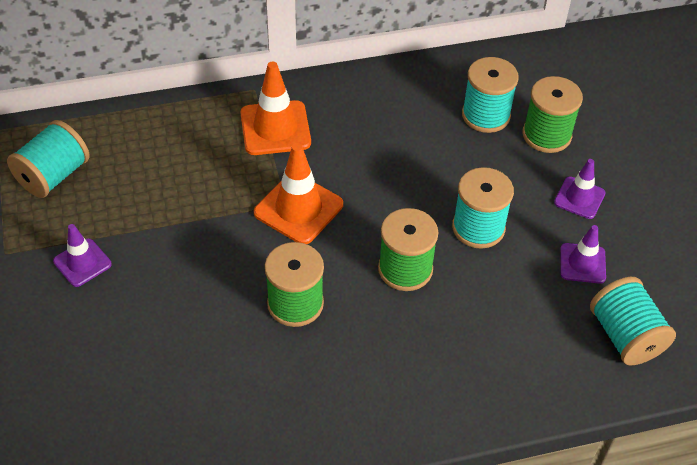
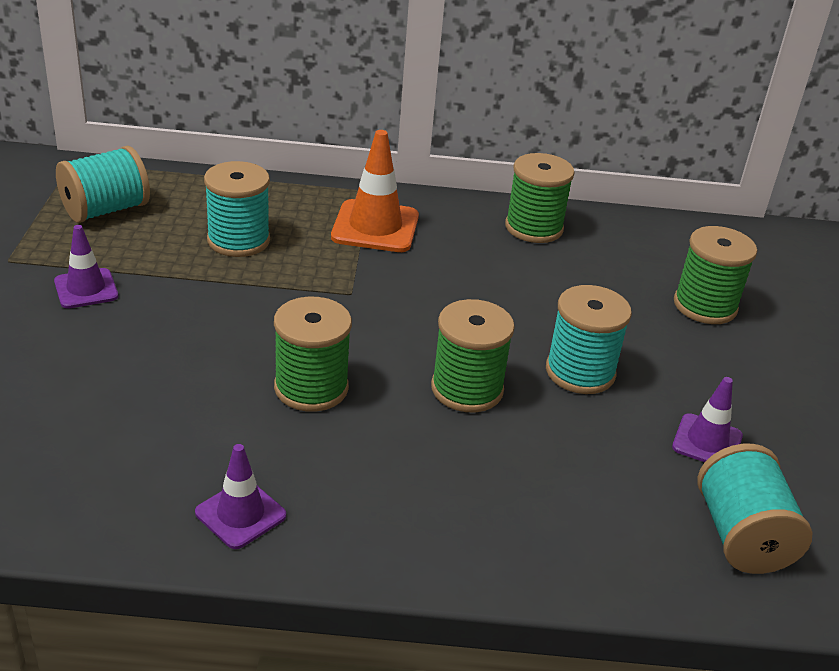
camera: 15 degrees right, 15 degrees down
orange traffic cone [254,143,343,244] -> none
turquoise spool [462,57,519,133] -> turquoise spool moved to [204,161,270,257]
purple traffic cone [554,159,606,219] -> purple traffic cone moved to [195,444,286,549]
none -> green spool [505,153,575,243]

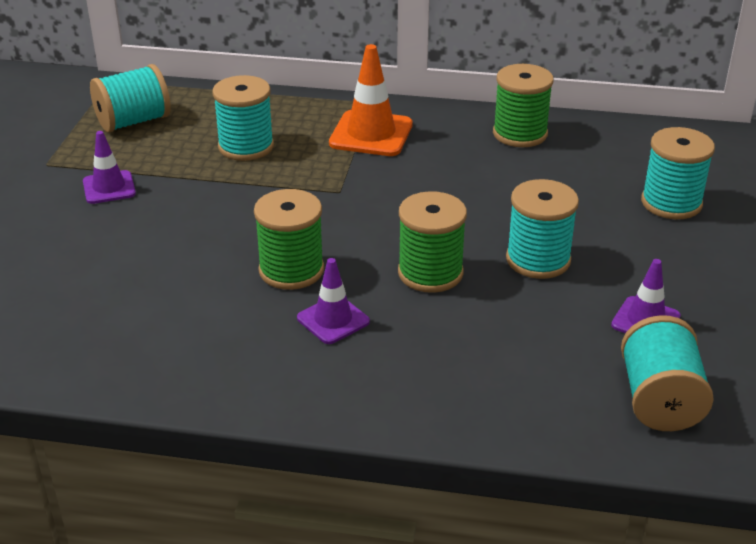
camera: 10 degrees right, 0 degrees up
purple traffic cone [195,444,286,549] -> purple traffic cone moved to [297,258,370,344]
green spool [674,226,757,324] -> turquoise spool [641,127,715,219]

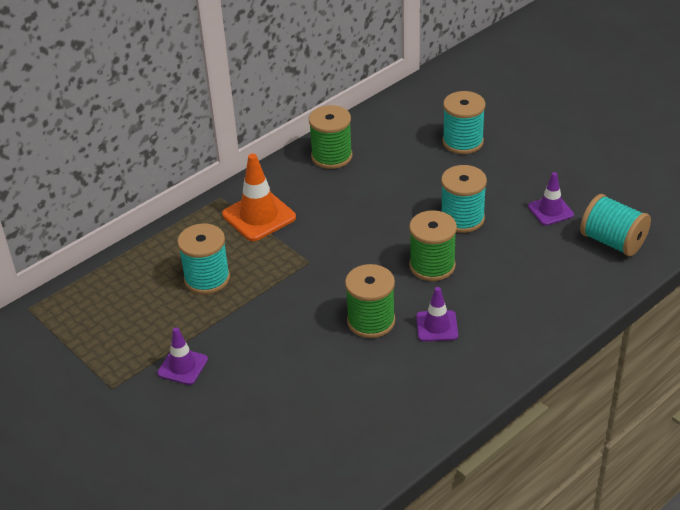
camera: 50 degrees left, 5 degrees up
turquoise spool [90,64,171,133] -> none

